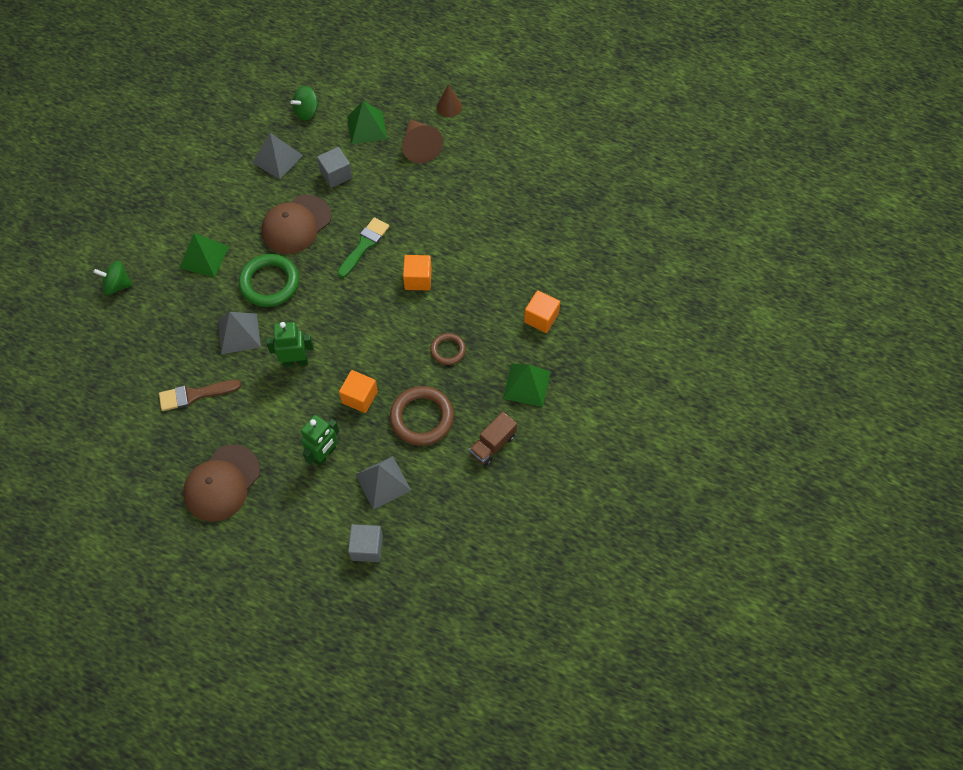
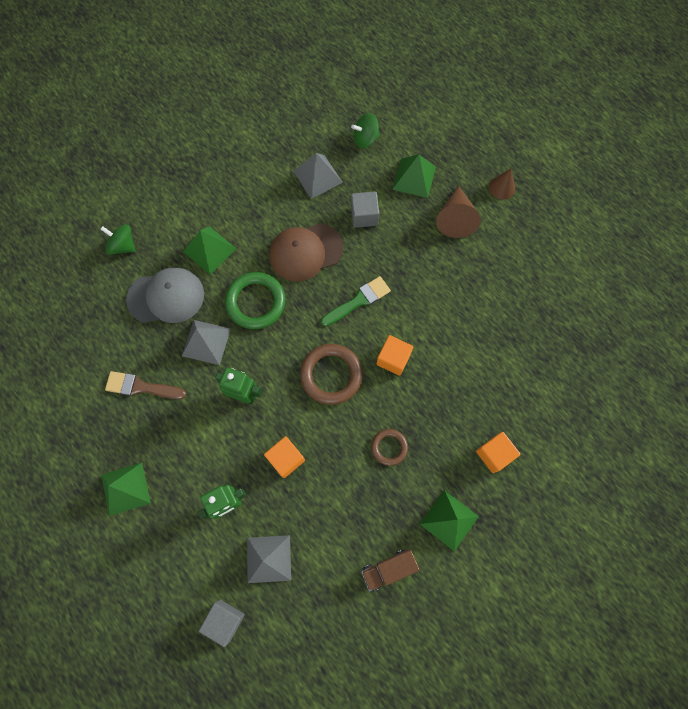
camera: 25 degrees right, 10 degrees up
brown cap [183,445,260,522] -> green pyramid [101,463,151,516]
brown ring [390,386,454,446] -> brown ring moved to [300,344,363,405]
none -> grey cap [126,268,204,323]

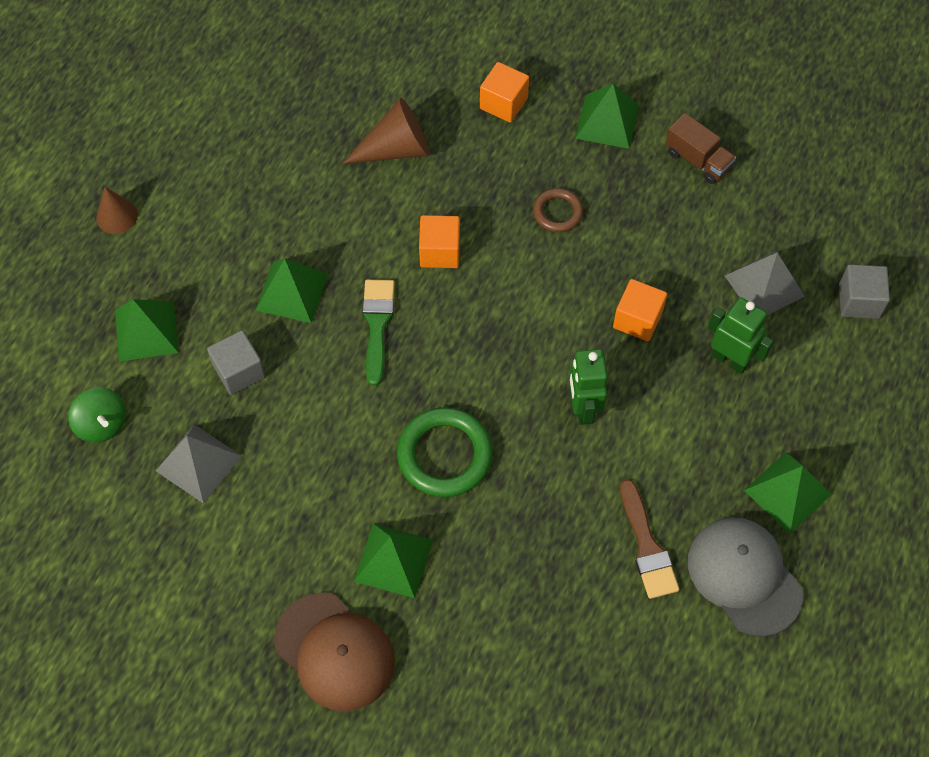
camera: 115 degrees left, 10 degrees down
green spinning top [100,224,136,255] -> none
grey cap [126,268,204,323] -> grey cap moved to [688,517,803,637]
grey pyramid [182,320,231,365] -> none
brown cap [269,223,343,282] -> brown cap moved to [274,593,395,711]
brown ring [300,344,363,405] -> none
green brush [321,276,391,326] -> green brush turned 60 degrees clockwise [362,279,394,386]
brown cone [436,185,481,238] -> brown cone moved to [343,98,430,164]
none -> green pyramid [256,259,328,323]

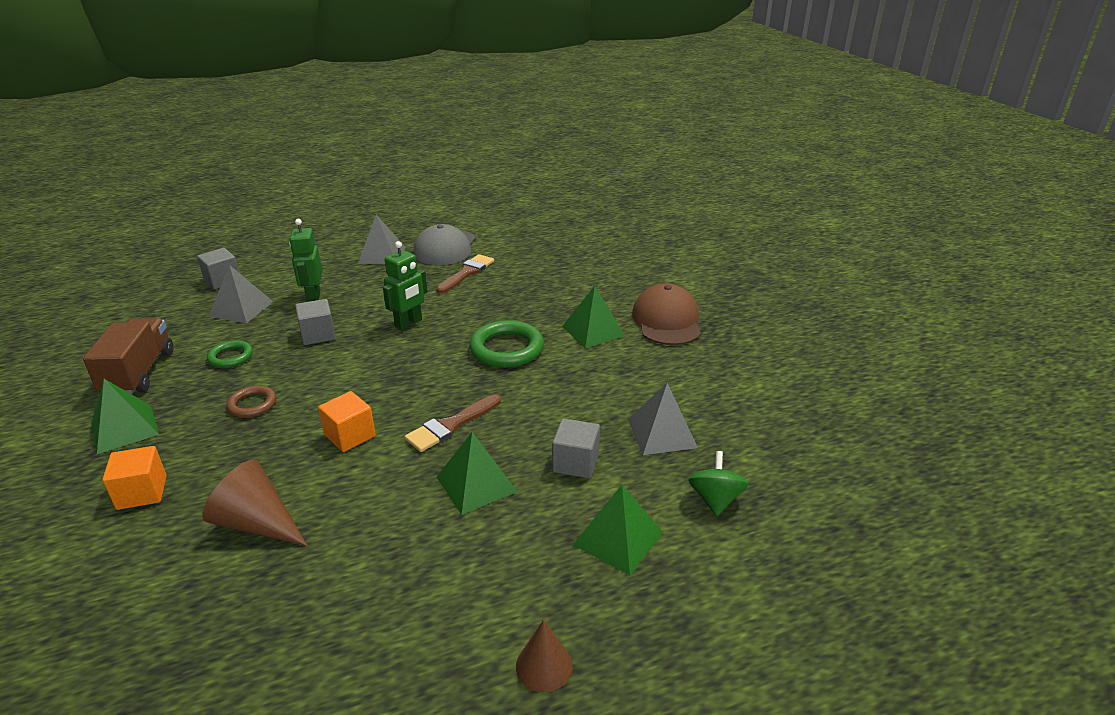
camera: 135 degrees left, 30 degrees down
green brush [362,279,394,386] -> brown brush [405,395,501,452]
orange cube [613,279,667,341] -> grey cube [295,299,336,345]
brown truck [665,113,736,184] -> brown truck [83,318,174,394], size x1.52
green pyramid [744,452,832,534] -> grey pyramid [358,215,405,264]
none -> green ring [207,340,253,368]

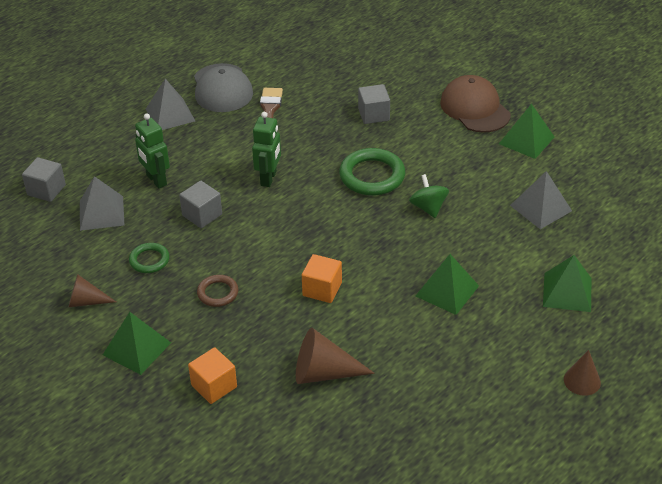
camera: 25 degrees left, 10 degrees up
brown truck [83,318,174,394] -> brown cone [68,274,116,308]
brown brush [405,395,501,452] -> none
grey cube [552,418,600,478] -> grey cube moved to [358,84,390,124]
green pyramid [562,286,625,349] -> green pyramid moved to [499,104,554,159]
green spinning top [688,451,749,516] -> green spinning top moved to [409,174,449,218]

